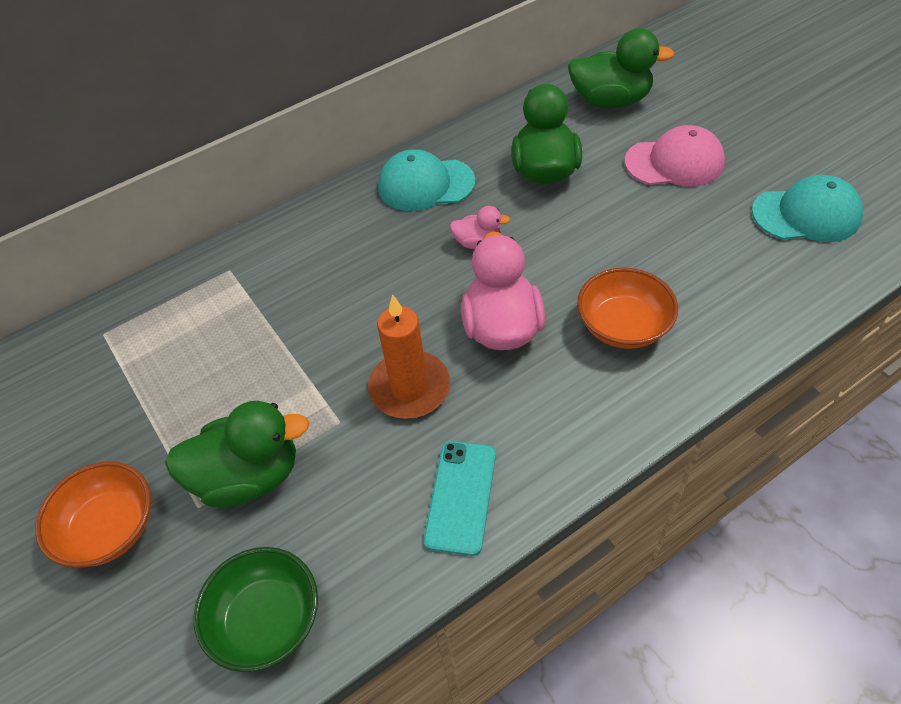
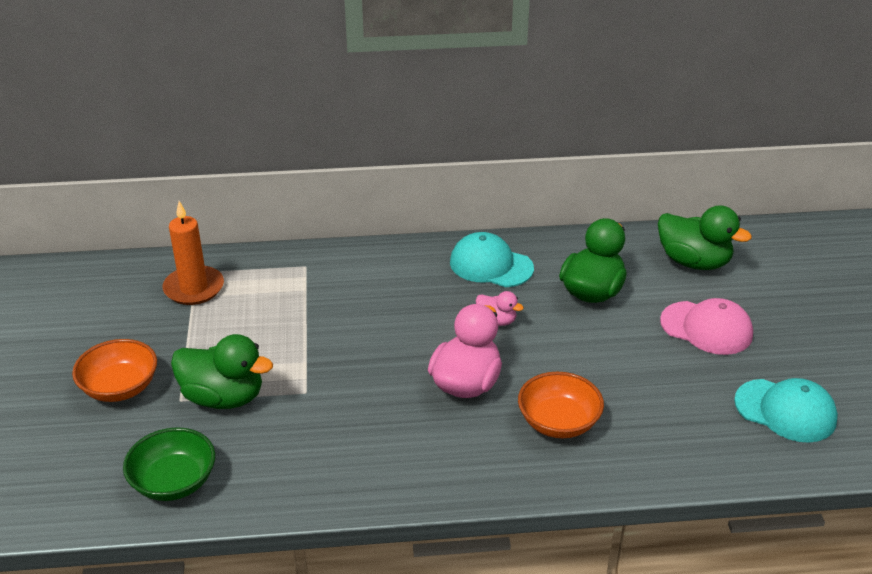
camera: 25 degrees right, 15 degrees down
orange candle [368,294,450,419] -> orange candle moved to [162,201,224,305]
turquoise phone [424,441,496,556] -> none

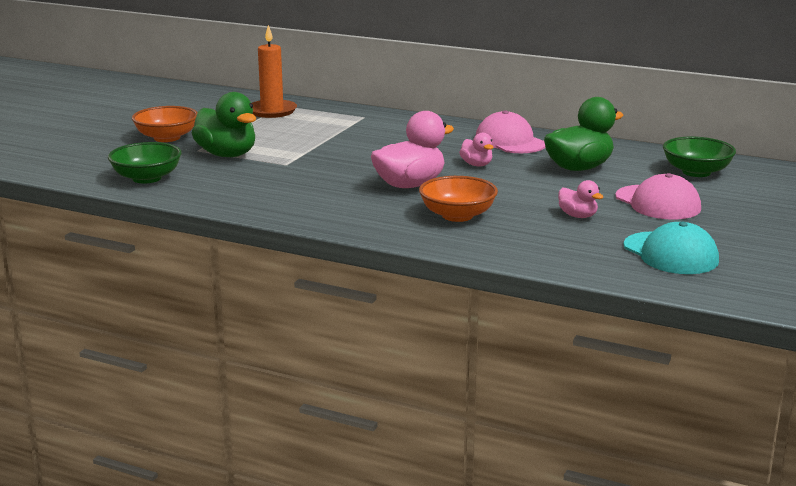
camera: 30 degrees right, 15 degrees down
turquoise cap [450,232,534,287] -> pink cap [476,110,545,153]
green duck [658,205,752,270] -> green bowl [663,137,736,177]
none -> pink duck [558,180,603,218]

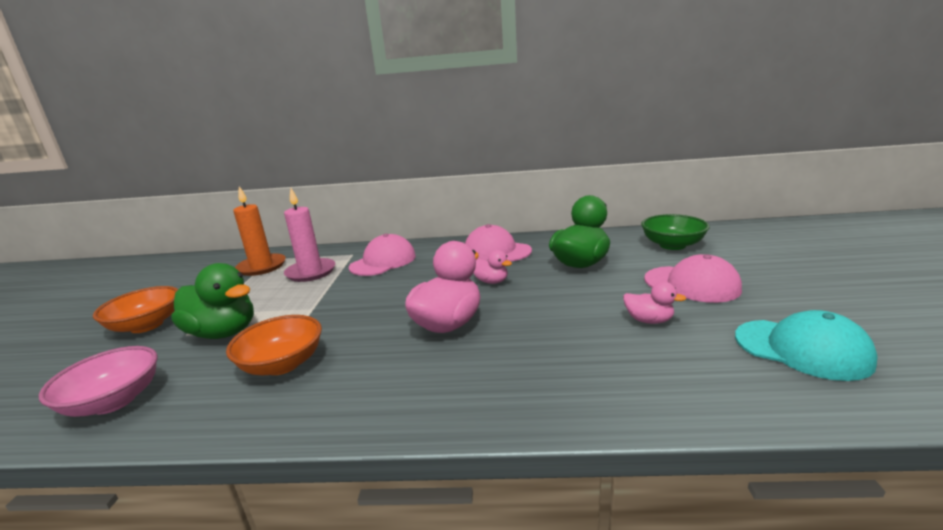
camera: 20 degrees left, 0 degrees up
green bowl [108,142,182,183] -> pink bowl [38,346,157,417]
orange bowl [419,176,498,222] -> orange bowl moved to [226,315,322,375]
none -> pink candle [284,188,335,282]
none -> pink cap [349,234,416,276]

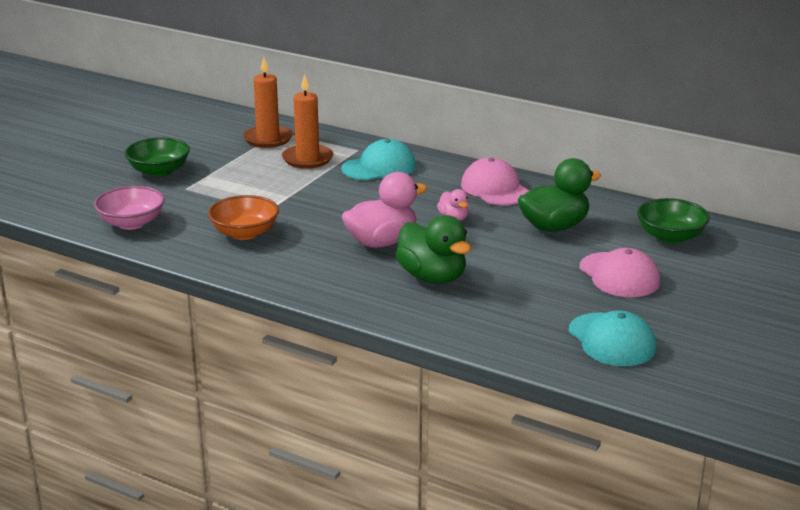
camera: 25 degrees right, 5 degrees up
orange bowl [93,286,178,333] -> green bowl [125,137,190,177]
green duck [171,263,254,339] -> green duck moved to [396,215,471,284]
pink candle [284,188,335,282] -> orange candle [282,74,333,169]
pink cap [349,234,416,276] -> turquoise cap [341,139,416,181]
pink duck [623,282,686,324] -> none

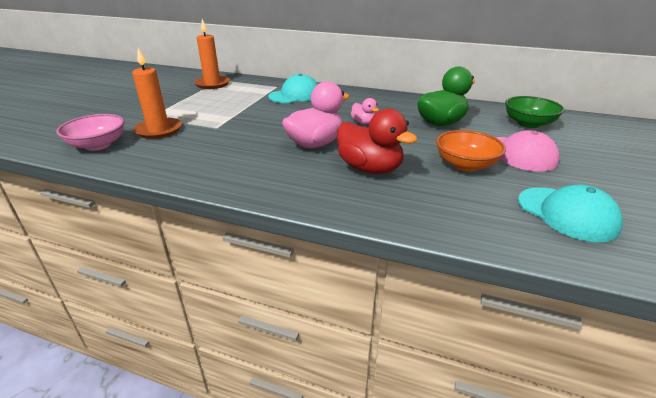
camera: 10 degrees left, 5 degrees up
green bowl [125,137,190,177] -> none
orange bowl [208,195,279,240] -> orange bowl moved to [436,130,506,171]
orange candle [282,74,333,169] -> orange candle moved to [132,48,182,139]
green duck [396,215,471,284] -> red duck [337,109,417,174]
pink cap [461,157,529,205] -> none

